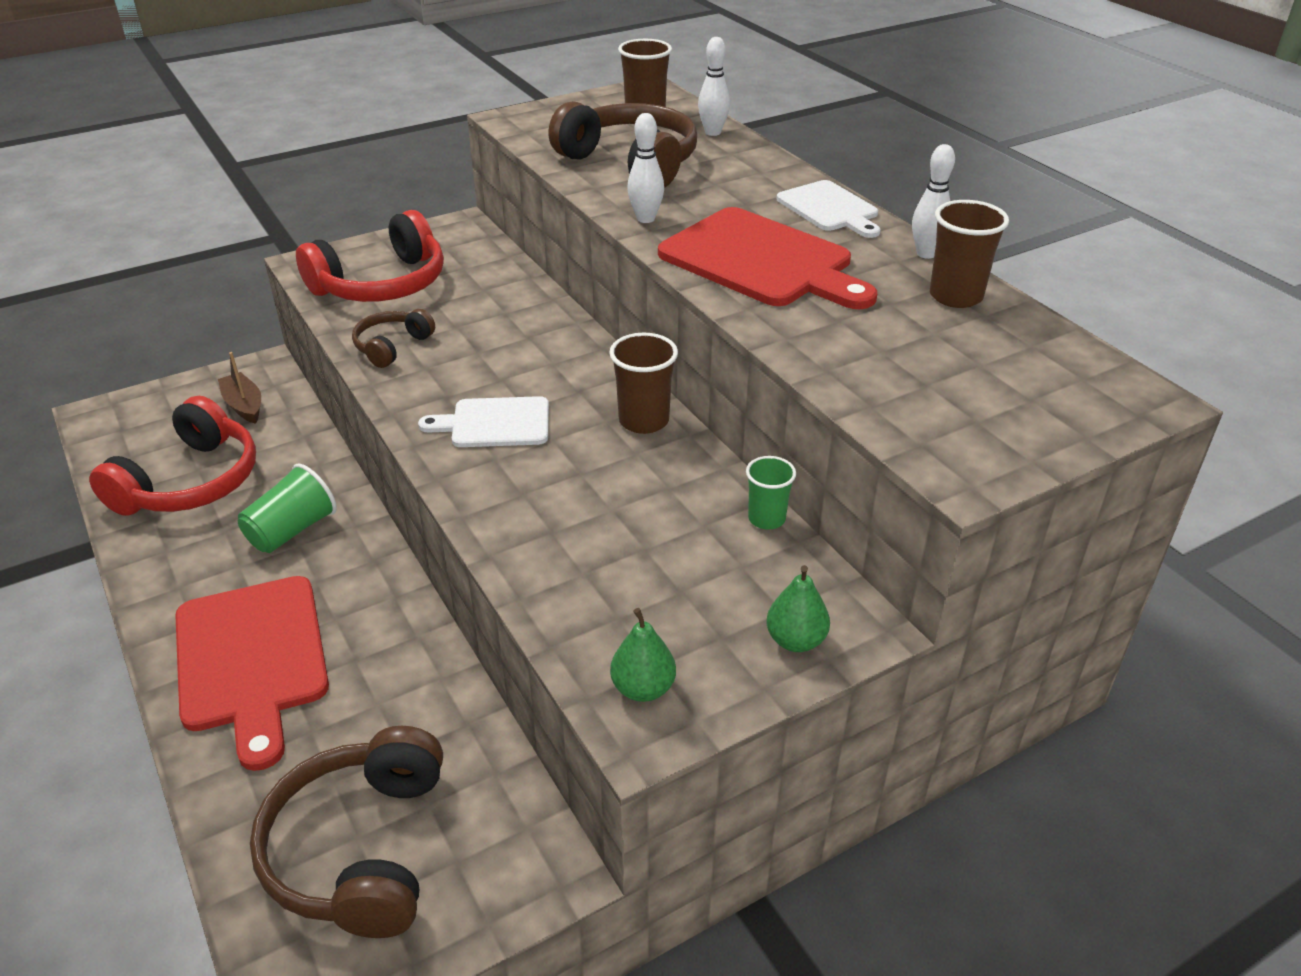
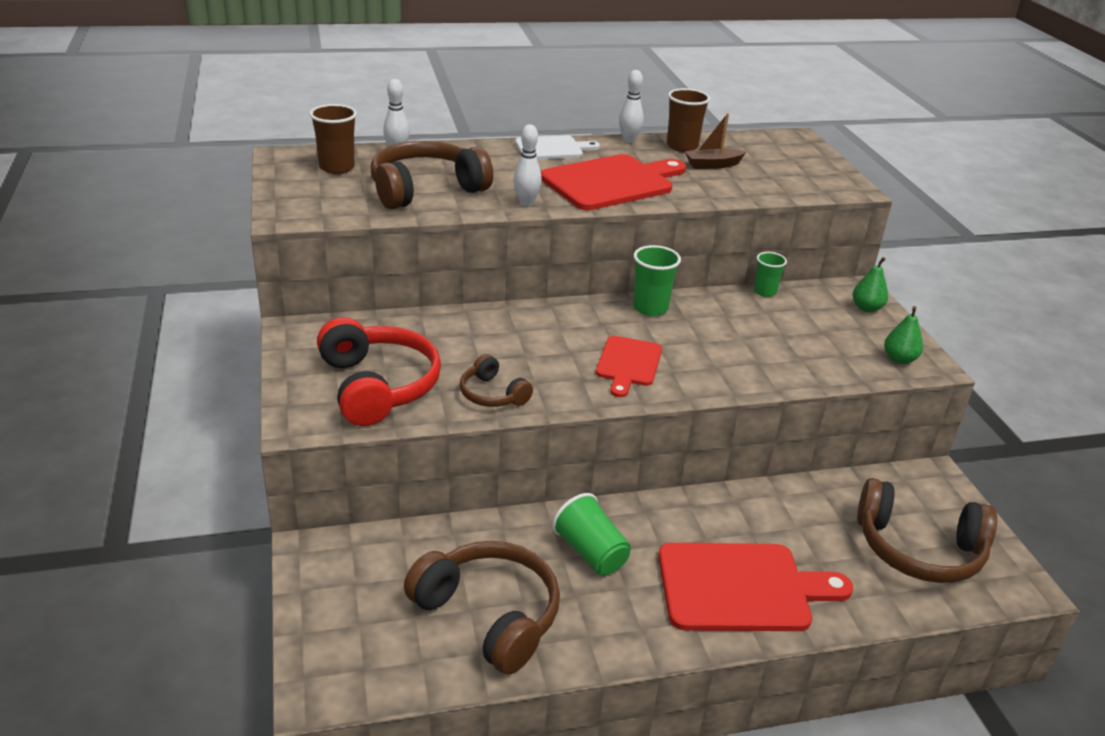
camera: 75 degrees left, 5 degrees down
red headphones [89,396,256,516] -> brown headphones [404,541,560,674]
brown boat [218,352,261,424] -> brown boat moved to [685,113,747,169]
white cutting board [418,396,549,447] -> red cutting board [596,336,662,397]
brown cup [609,333,678,434] -> green cup [633,245,681,316]

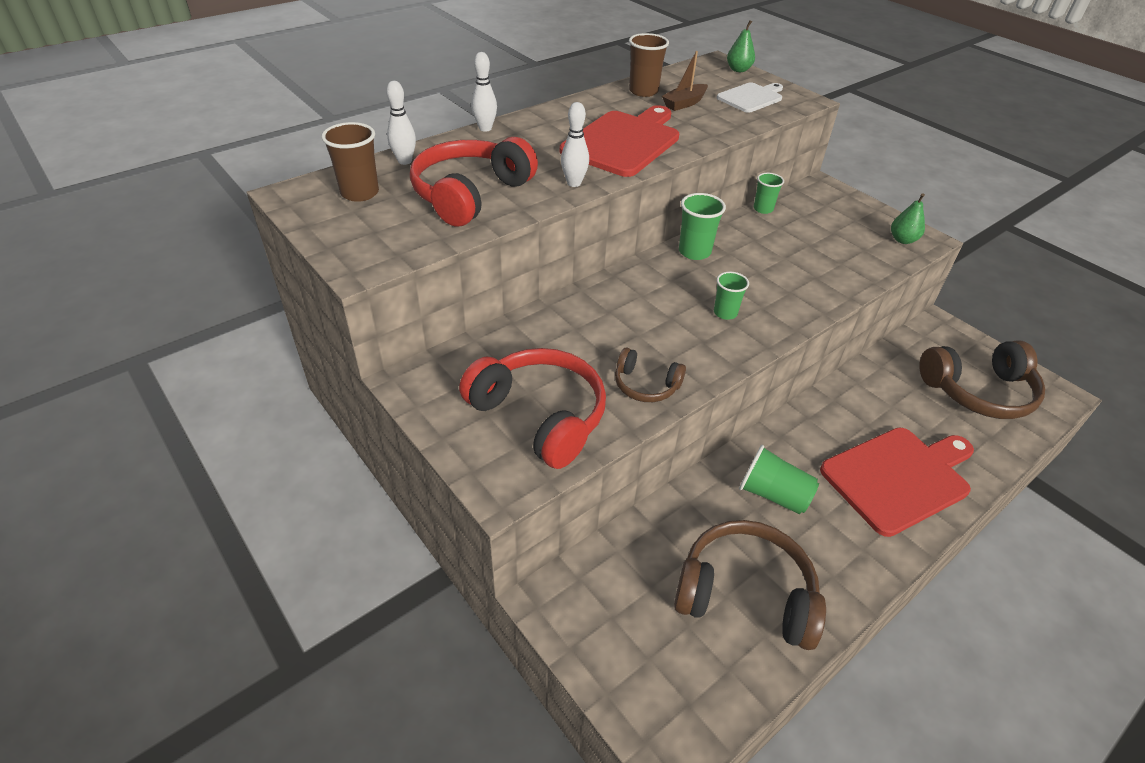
camera: 25 degrees left, 10 degrees up
brown headphones [371,141,493,209] -> red headphones [410,137,538,227]
white cutting board [515,135,600,160] -> white cutting board moved to [717,82,783,113]
red cutting board [596,336,662,397] -> green cup [714,272,749,320]
white bowling pin [619,70,644,143] -> white bowling pin moved to [471,52,497,132]
green pear [853,257,888,312] -> green pear moved to [727,20,755,72]

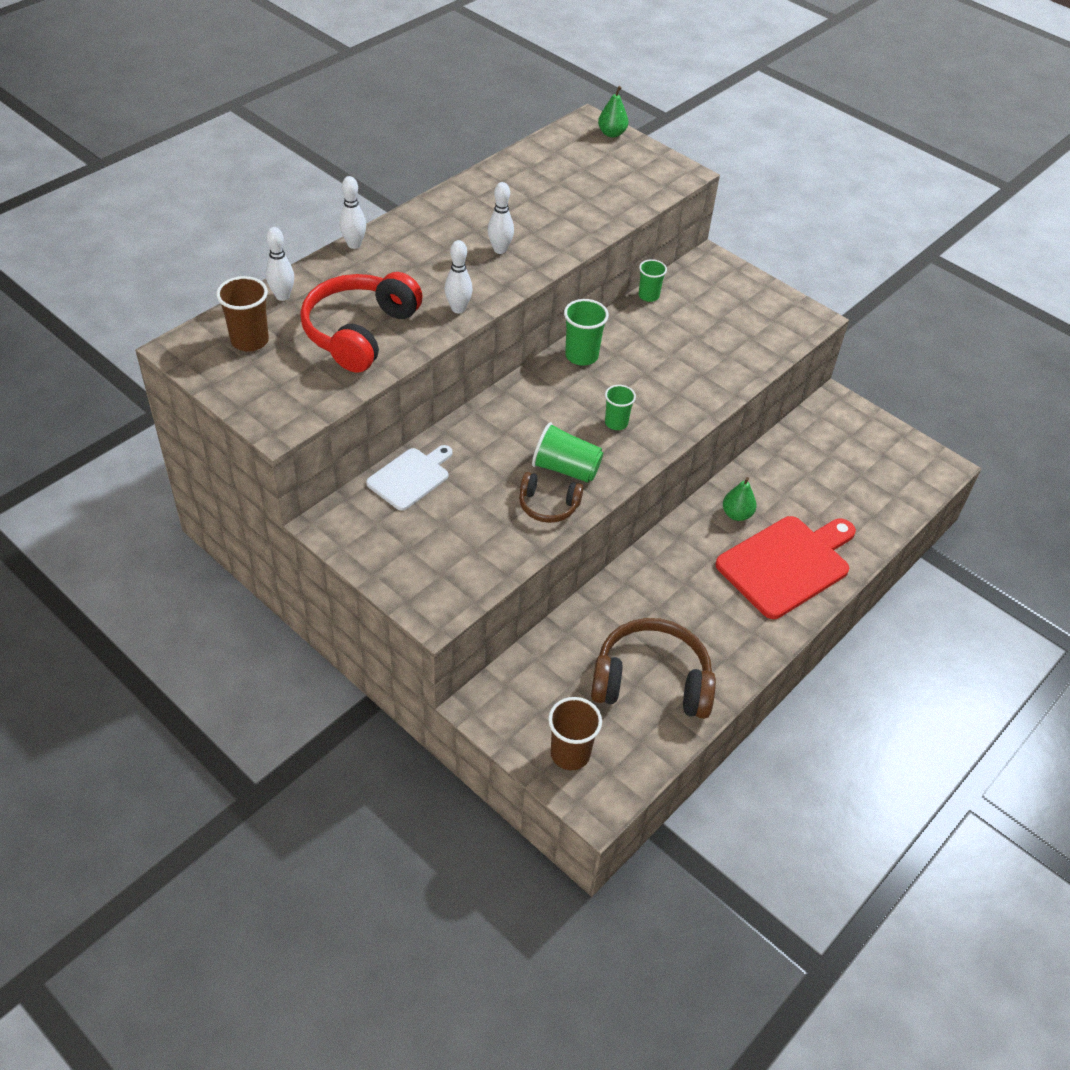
camera: 10 degrees left, 5 degrees up
red headphones [459,348,606,469] -> none
red cutting board [560,105,679,177] -> white bowling pin [488,182,514,254]
brown cup [629,33,669,97] -> brown cup moved to [548,697,602,770]
brown boat [662,51,708,111] -> none
white cutting board [717,82,783,113] -> white cutting board moved to [366,445,453,511]
green cup [739,445,819,514] -> green cup moved to [532,422,603,483]
green pear [891,193,925,244] -> green pear moved to [723,477,757,521]
brown headphones [920,340,1045,419] -> none

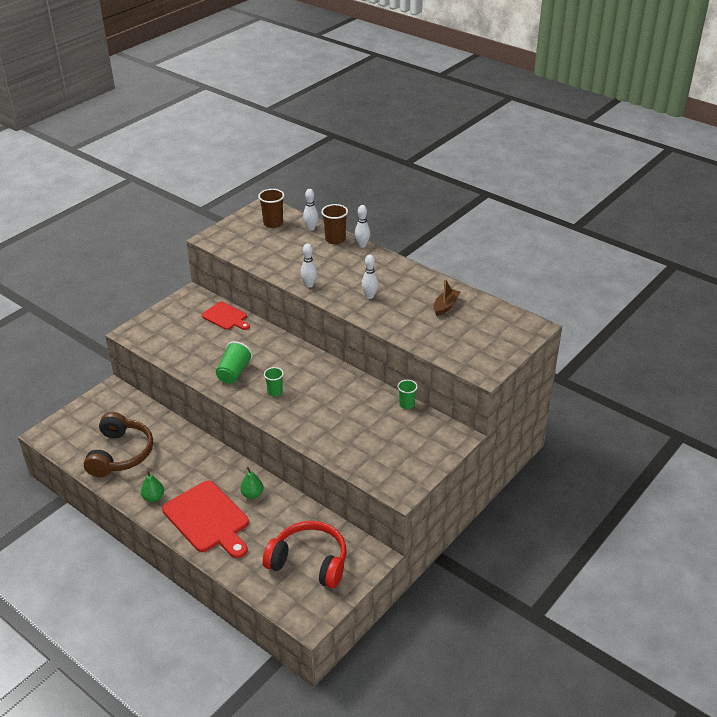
camera: 90 degrees right, 10 degrees down
red headphones [300,272,423,373] -> red headphones moved to [263,521,346,588]
white cutting board [366,445,453,511] -> red cutting board [201,301,250,330]
brown headphones [519,472,583,523] -> none
brown cup [548,697,602,770] -> brown cup moved to [321,204,348,244]
green cup [564,299,609,366] -> none
green pear [598,86,628,138] -> green pear moved to [141,471,164,502]
none -> brown boat [433,279,461,316]

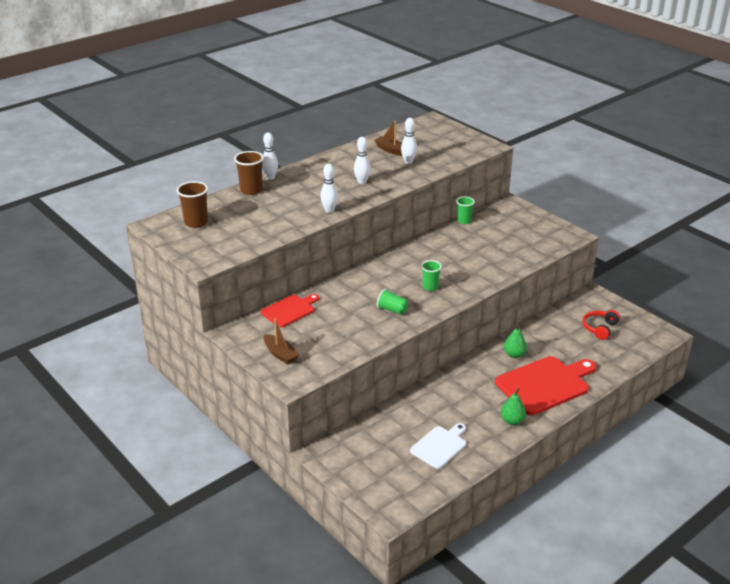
camera: 80 degrees left, 5 degrees down
brown headphones [84,412,153,477] -> white cutting board [410,423,466,469]
green cup [216,341,253,384] -> green cup [377,289,408,315], size x0.67
red headphones [263,521,346,588] -> red headphones [583,310,620,340], size x0.53
white bowling pin [303,189,318,231] -> white bowling pin moved to [401,118,417,164]
none -> brown boat [264,318,300,365]

